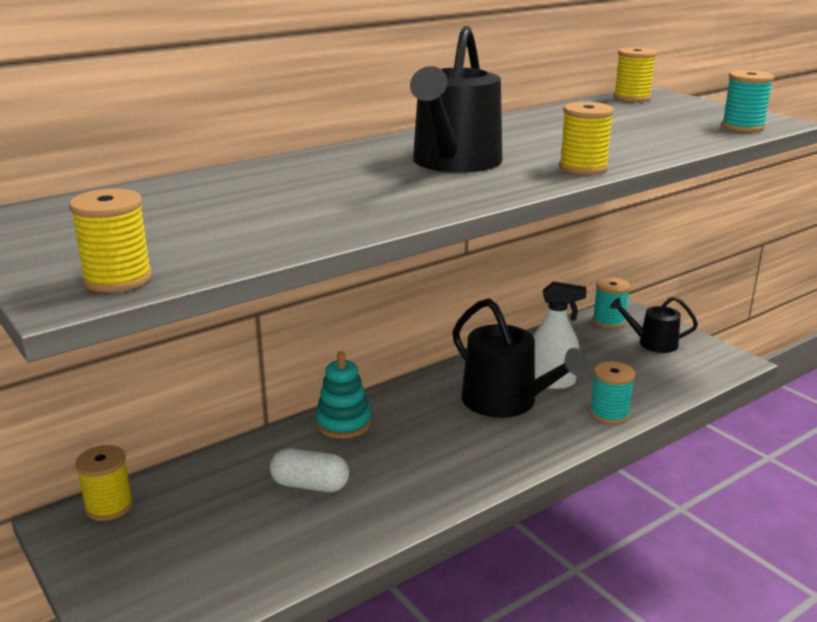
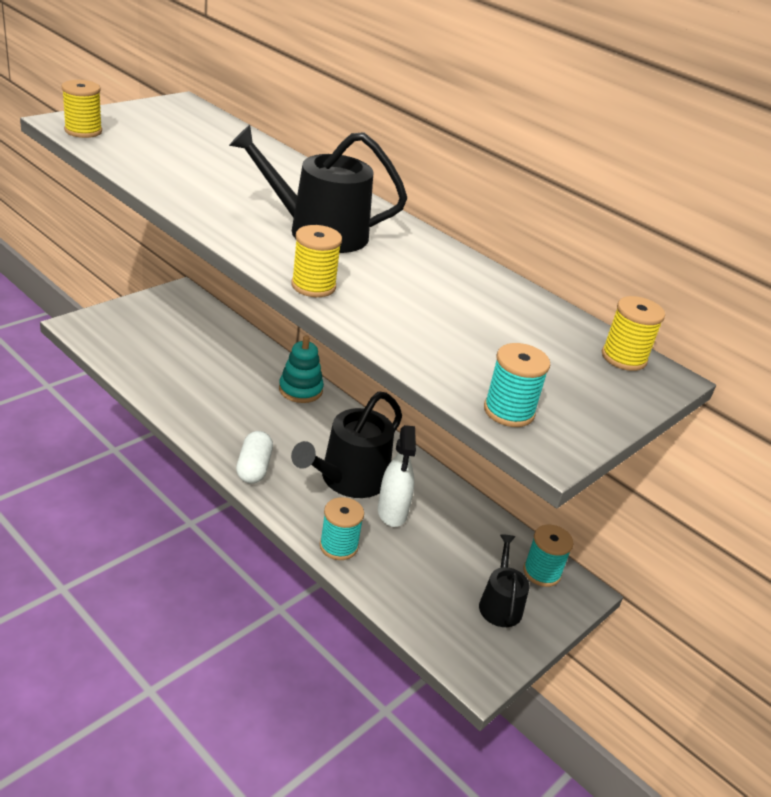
camera: 75 degrees right, 10 degrees up
yellow spool [75,445,133,521] -> none
white capsule [270,448,349,492] -> white capsule moved to [236,431,273,484]

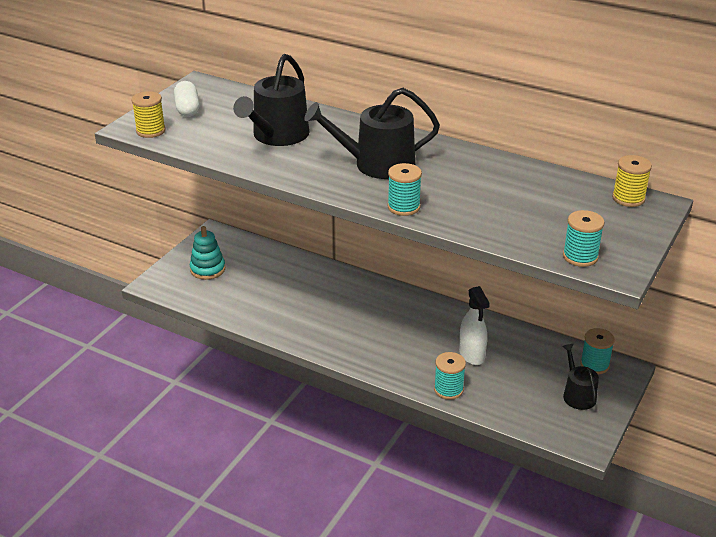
camera: 10 degrees left, 0 degrees up
white capsule [236,431,273,484] -> white capsule moved to [174,81,200,116]
turquoise stacking toy [279,335,324,403] -> turquoise stacking toy moved to [190,226,225,280]
yellow spool [291,225,342,297] -> turquoise spool [388,163,422,216]
black watering can [291,391,402,498] -> black watering can moved to [233,54,309,146]

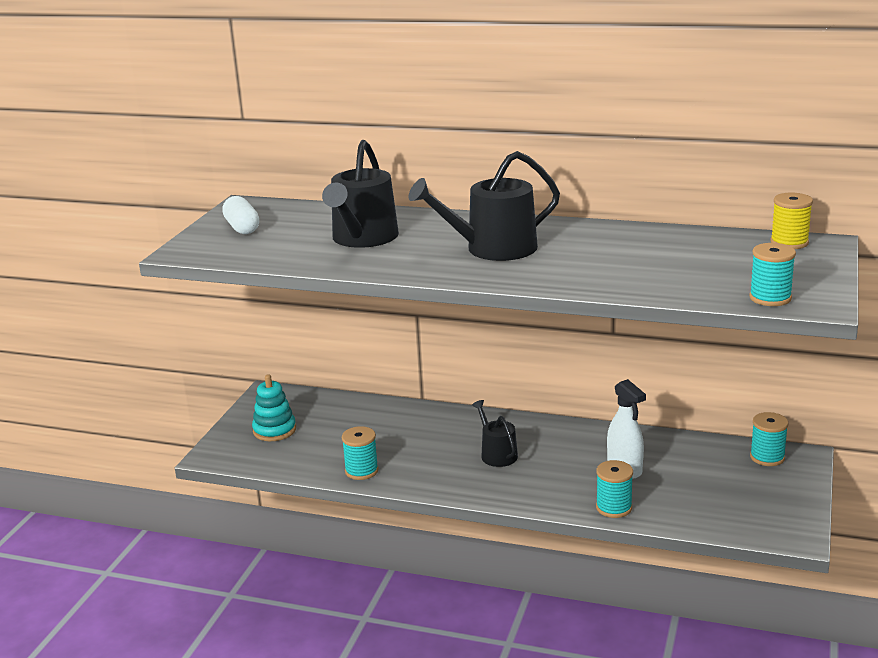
camera: 10 degrees left, 10 degrees down
yellow spool [131,91,166,138] -> none
turquoise spool [388,163,422,216] -> turquoise spool moved to [342,426,378,480]
black watering can [562,344,599,410] -> black watering can moved to [472,400,518,467]

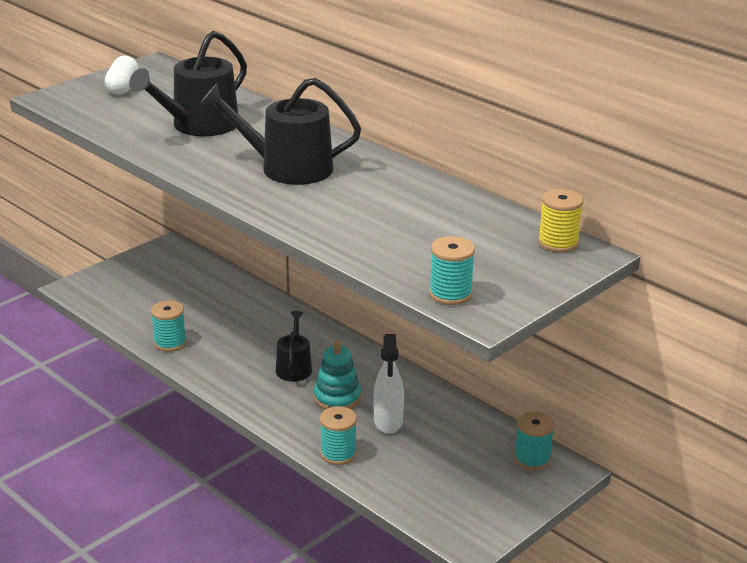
camera: 25 degrees right, 5 degrees up
turquoise stacking toy [252,374,296,441] -> turquoise stacking toy moved to [314,340,361,410]

